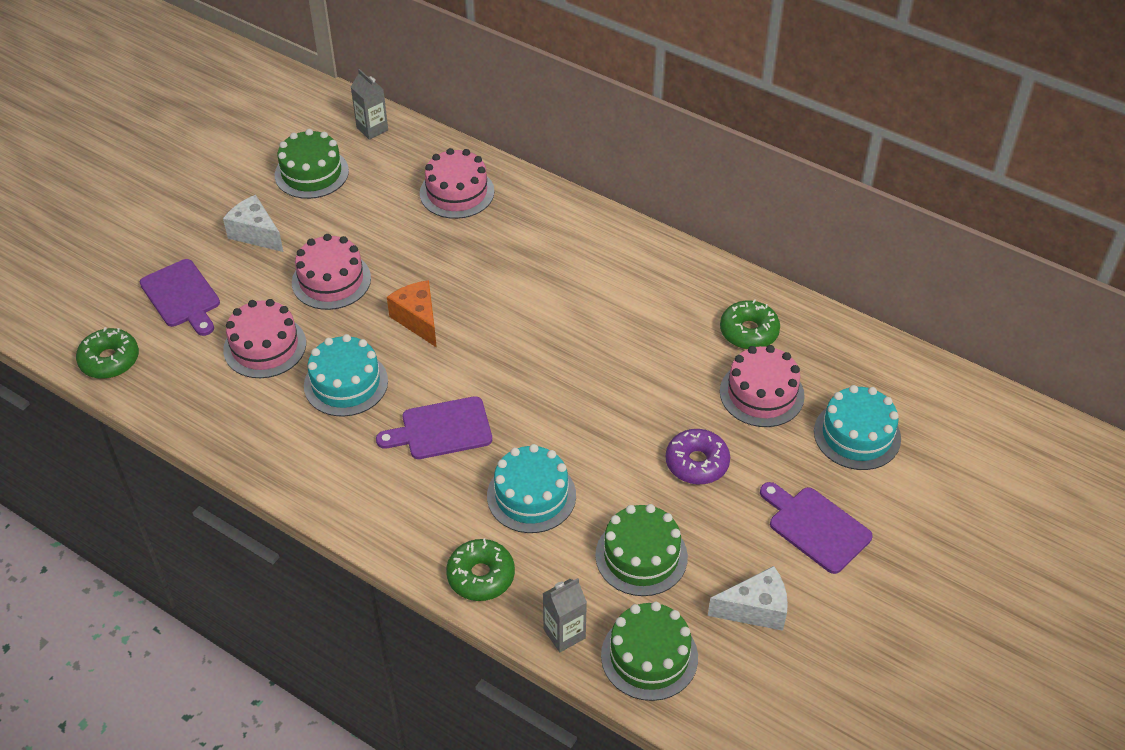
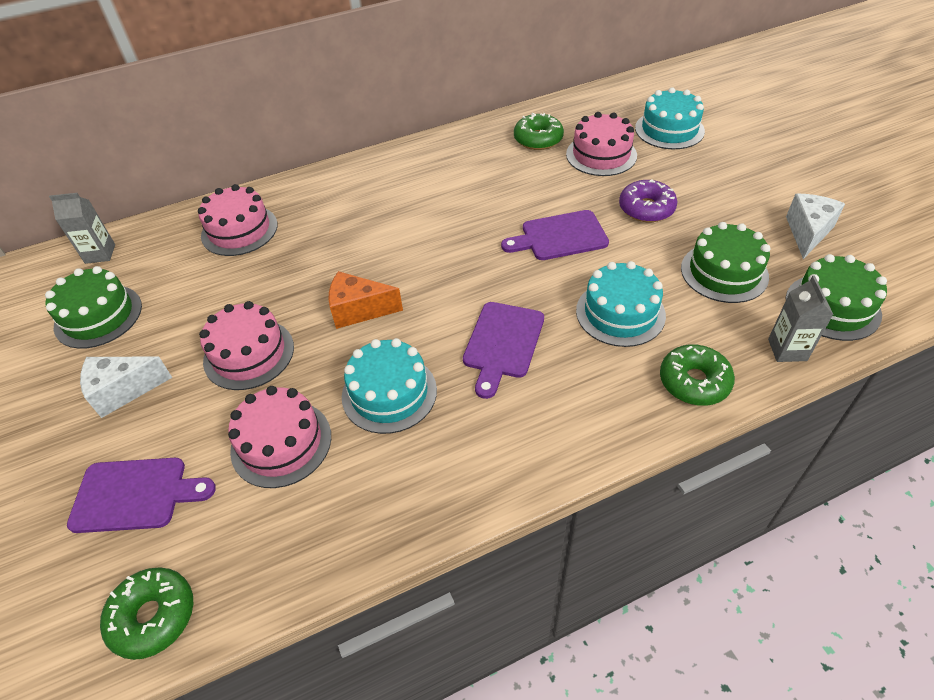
camera: 55 degrees left, 0 degrees up
purple cutting board [760,482,873,574] -> purple cutting board moved to [501,210,609,260]

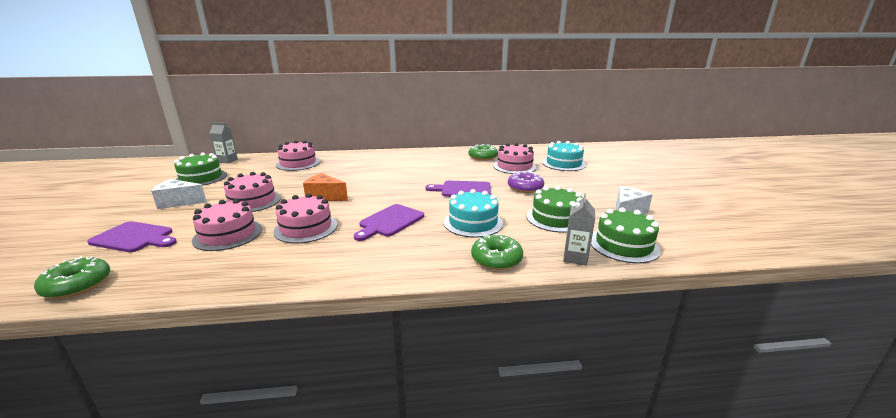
camera: 15 degrees right, 25 degrees down
turquoise cake [342,338,437,434] -> pink cake [273,193,337,244]

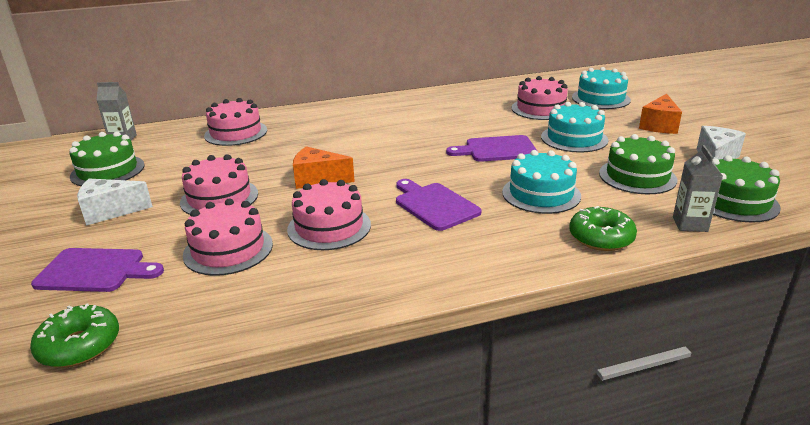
camera: 10 degrees left, 5 degrees up
purple cutting board [354,204,424,241] -> purple cutting board turned 120 degrees clockwise [396,179,481,231]
green donut [468,144,498,161] -> none
purple donut [508,172,544,193] -> turquoise cake [541,102,608,153]
none -> orange cheese [639,94,682,134]

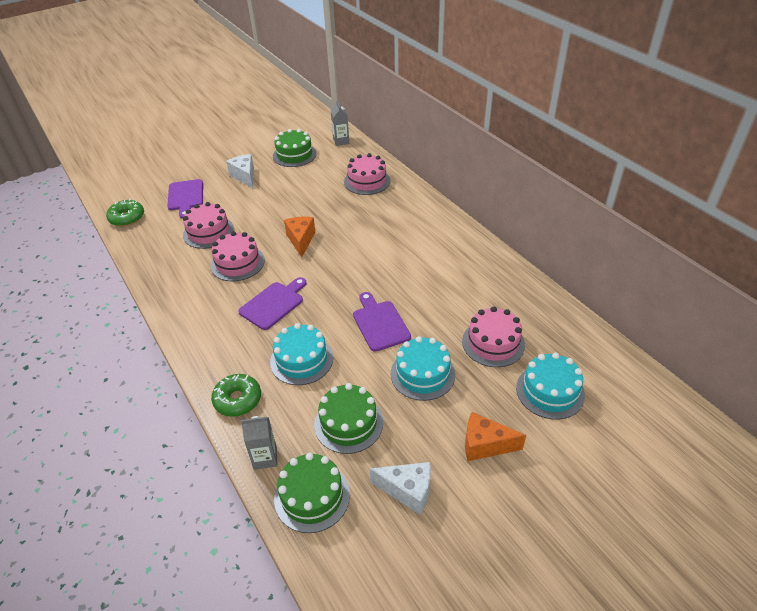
camera: 75 degrees right, 15 degrees up
pink cake [180,154,258,215] -> none

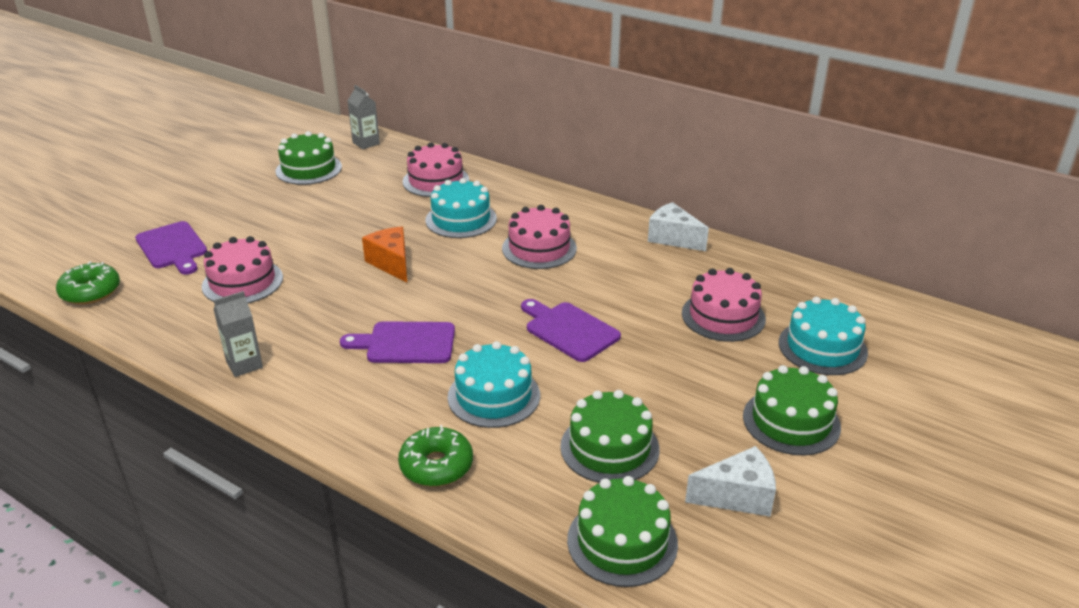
camera: 25 degrees left, 10 degrees down
pink cake [211,231,265,281] -> pink cake moved to [502,205,577,269]
white cheese [226,154,254,188] -> white cheese moved to [648,202,709,251]
purple cutting board [238,277,307,330] -> purple cutting board turned 105 degrees counterclockwise [340,321,455,363]
grey carton [241,416,277,470] -> grey carton moved to [214,291,263,377]
turquoise cake [391,336,455,401] -> turquoise cake moved to [426,178,497,238]
orange cheese [465,412,526,461] -> green cake [743,365,841,455]

